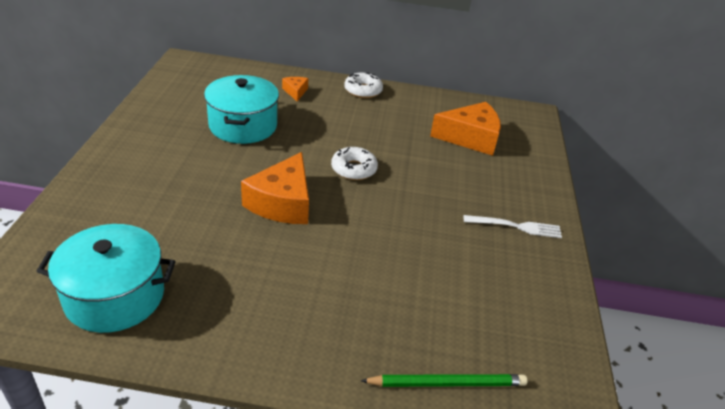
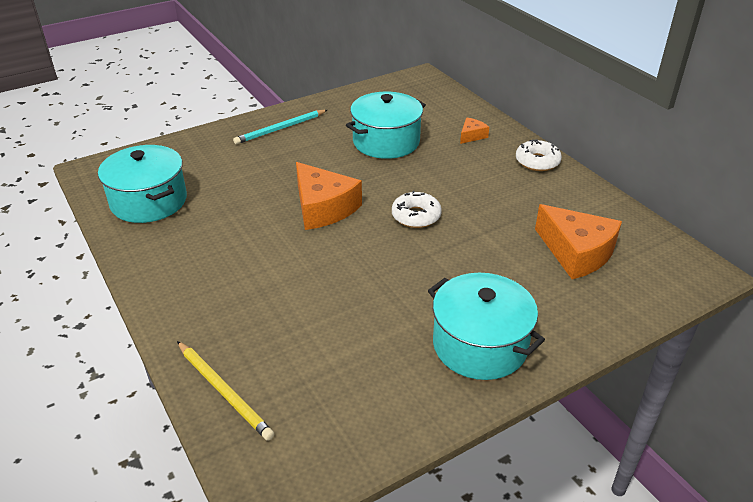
camera: 55 degrees right, 0 degrees up
orange cheese [241,152,309,224] -> orange cheese turned 105 degrees counterclockwise [296,162,362,230]
green pencil [361,374,527,387] -> yellow pencil [177,341,274,441]
white fork [464,215,562,238] -> turquoise pot [428,273,545,380]
none -> turquoise pencil [233,110,327,144]

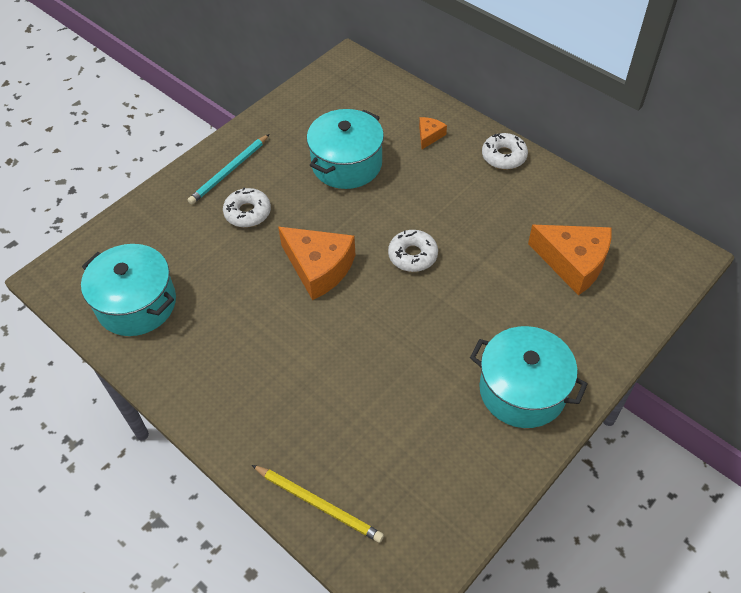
camera: 15 degrees left, 15 degrees up
none -> white donut [223,188,271,228]

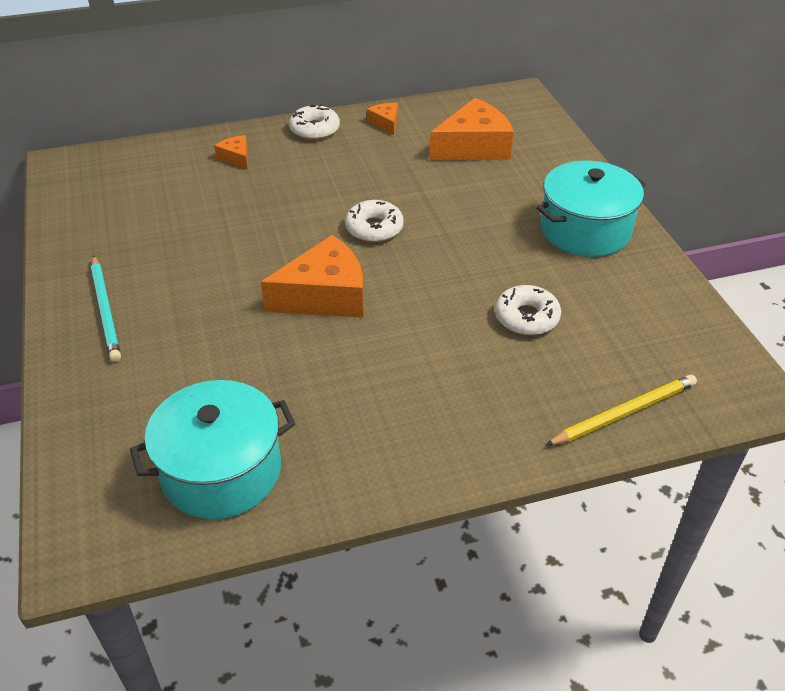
camera: 60 degrees left, 10 degrees down
white donut [223,188,271,228] -> white donut moved to [495,285,561,335]
turquoise pot [307,109,384,189] -> none
none -> orange cheese [367,103,398,135]

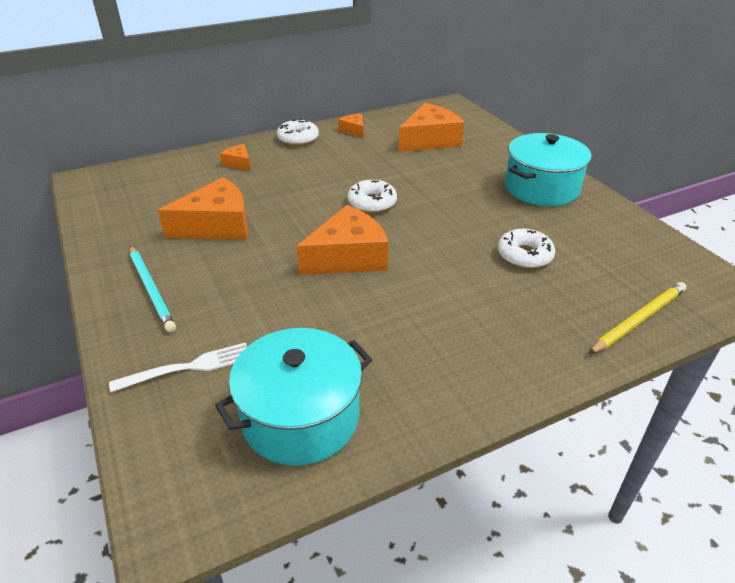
camera: 10 degrees left, 5 degrees down
none -> white fork [109,342,247,392]
none -> orange cheese [158,177,248,240]

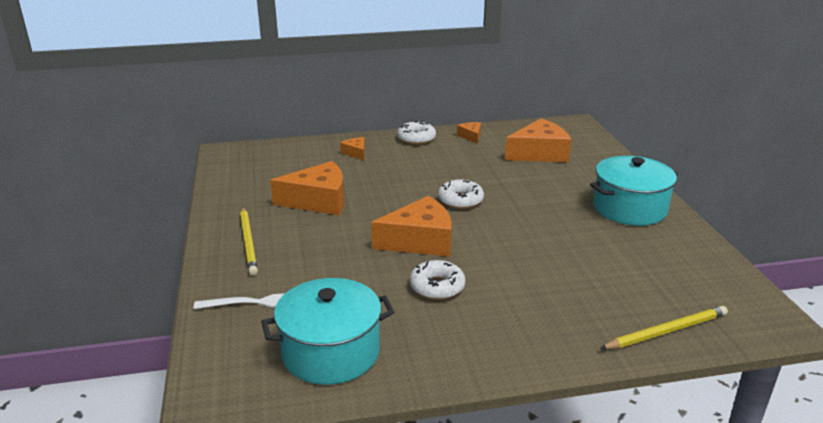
camera: 15 degrees right, 10 degrees down
turquoise pencil [130,246,176,332] -> yellow pencil [240,207,258,275]
white donut [498,229,555,269] -> white donut moved to [410,260,465,300]

